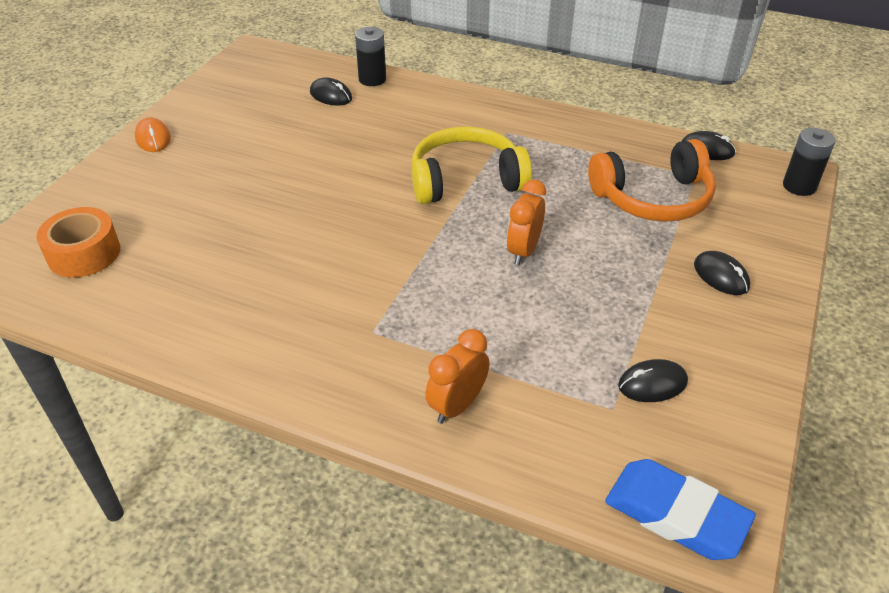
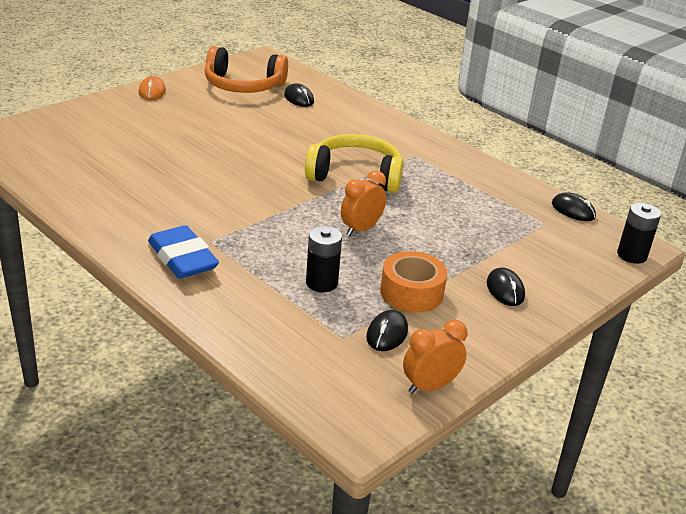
camera: 20 degrees right, 10 degrees down
orange tape [36,207,120,278] -> orange tape moved to [380,251,447,313]
black battery [355,27,386,86] -> black battery moved to [306,226,342,292]
orange clock [425,329,489,424] -> orange clock moved to [403,320,467,394]
orange headphones [588,139,716,222] -> orange headphones moved to [205,46,288,93]
blue eraser [605,459,756,560] -> blue eraser moved to [148,225,219,279]
black mouse [618,359,688,402] -> black mouse turned 75 degrees counterclockwise [366,310,408,351]

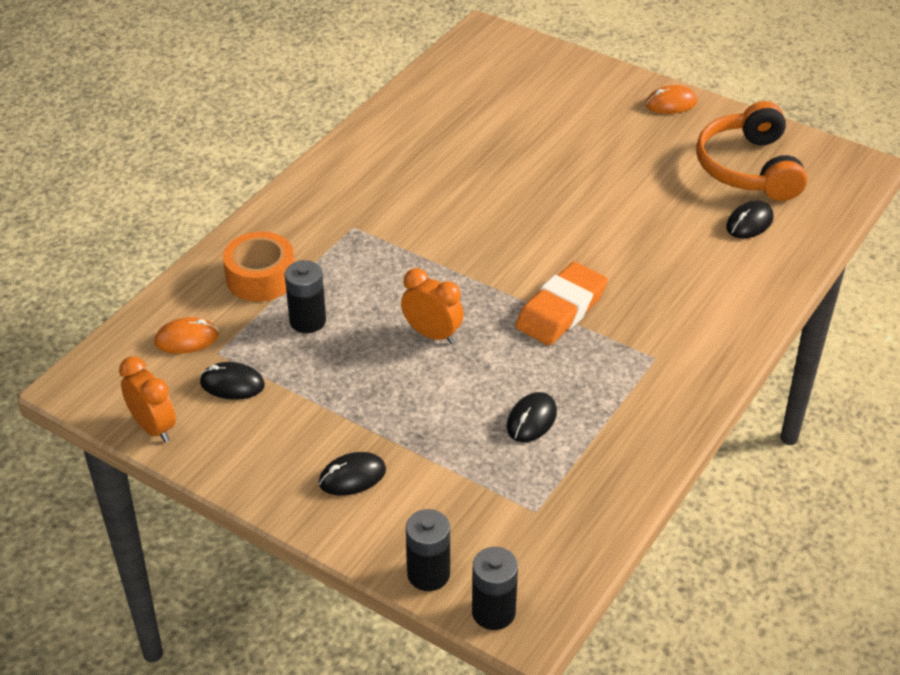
camera: 80 degrees right, 10 degrees up
blue eraser [148,225,219,279] -> none
yellow headphones [305,134,404,193] -> orange eraser [515,262,608,346]
orange tape [380,251,447,313] -> orange tape moved to [223,232,295,302]
black mouse [552,193,596,221] -> black mouse moved to [507,392,557,442]
none -> orange mouse [154,317,219,354]
none -> black battery [406,509,450,591]

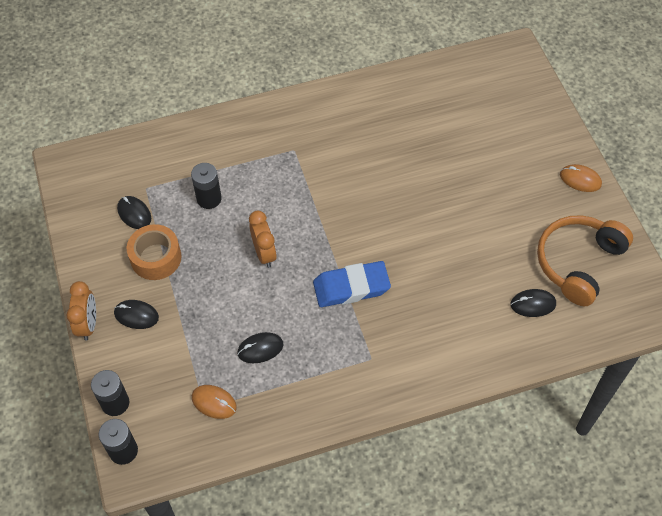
camera: 40 degrees right, 15 degrees up
orange clock [119,356,176,442] -> orange clock moved to [66,281,96,341]
orange mouse [154,317,219,354] -> orange mouse moved to [192,385,237,419]
orange tape [223,232,295,302] -> orange tape moved to [127,224,182,280]
orange eraser [515,262,608,346] -> blue eraser [313,261,391,307]

